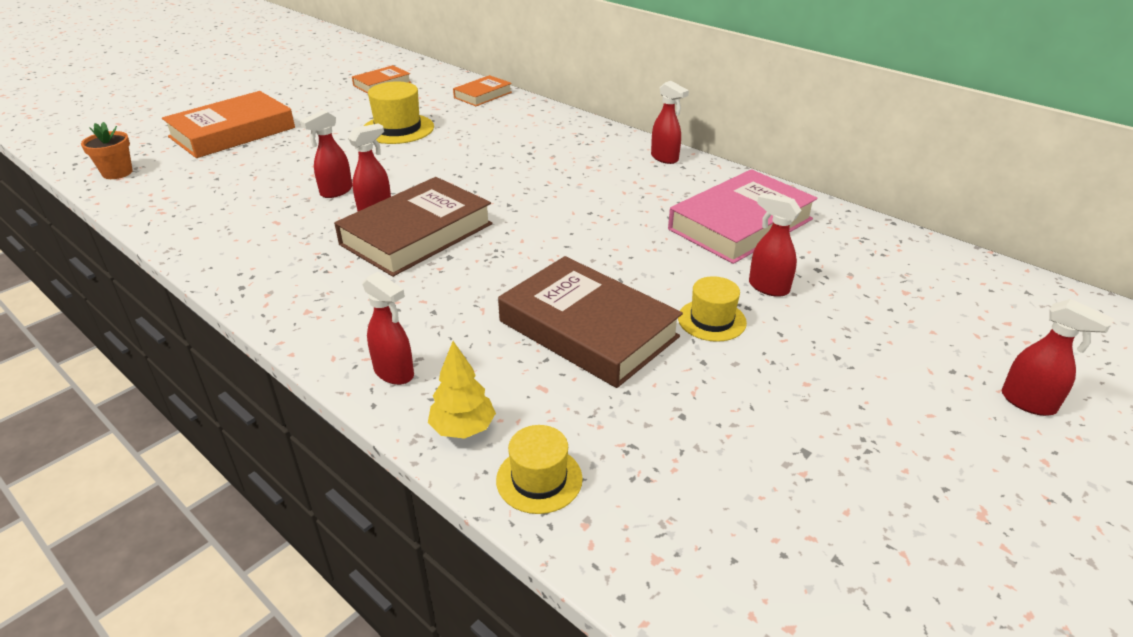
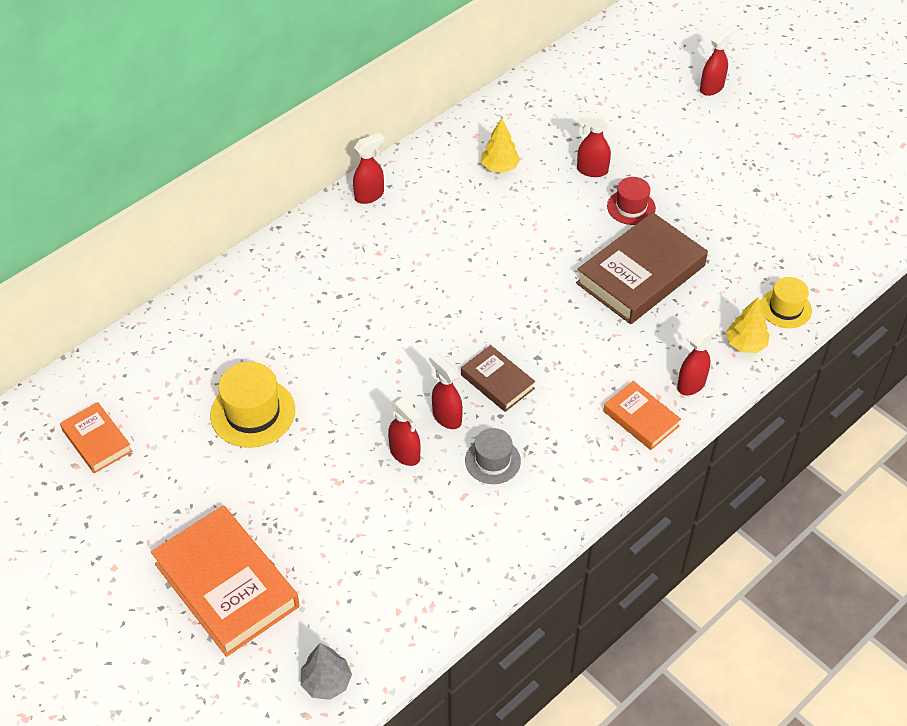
camera: 85 degrees left, 15 degrees up
orange flower pot [81,122,133,179] -> grey tree [301,643,352,700]
brown book [334,177,492,277] -> brown book [461,345,535,412], size x0.54
orange book [453,75,512,106] -> orange book moved to [603,381,681,450]
pink book [668,169,818,264] -> yellow tree [481,118,520,173]
yellow hat [678,276,747,342] -> red hat [607,177,656,225]
red spray bottle [749,193,801,297] -> red spray bottle turned 60 degrees clockwise [577,112,611,177]
none -> grey hat [465,428,521,484]

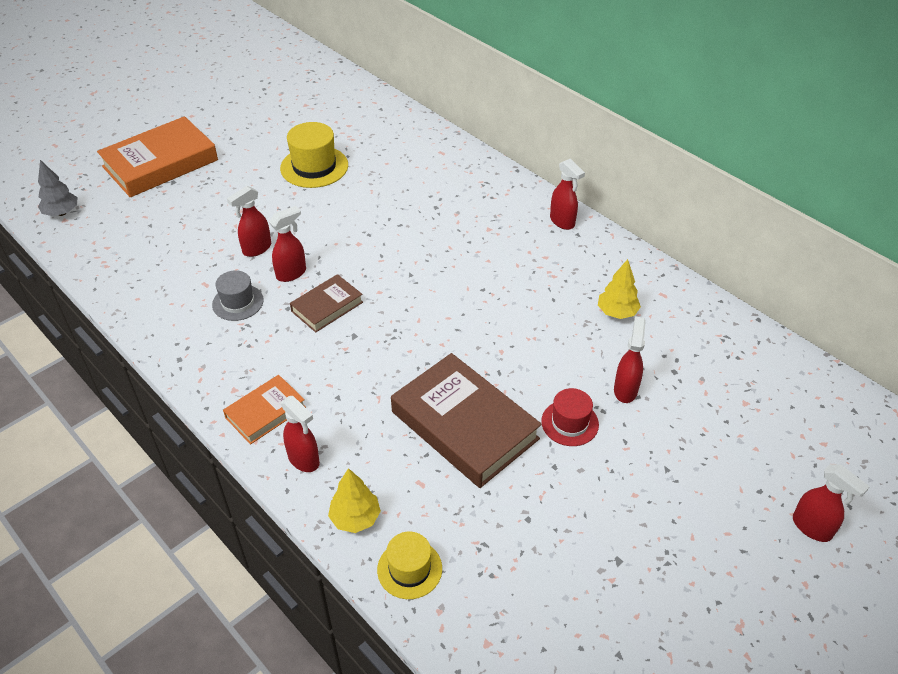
camera: 90 degrees right, 5 degrees down
orange book [60,402,132,473] -> none

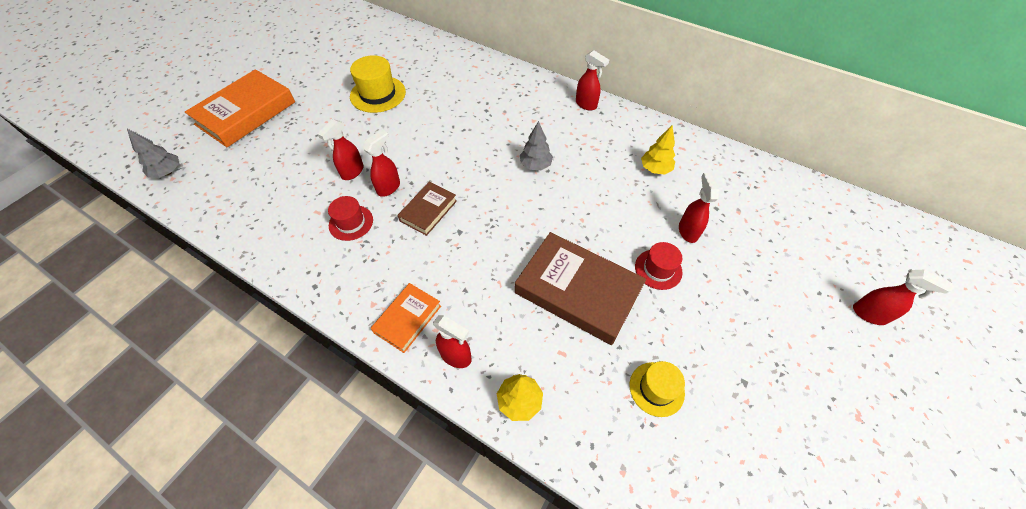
camera: 15 degrees left, 10 degrees up
grey hat [212,270,264,321] -> red hat [328,196,373,241]
yellow hat [377,532,442,599] -> yellow hat moved to [630,361,685,417]
none -> grey tree [520,121,553,170]

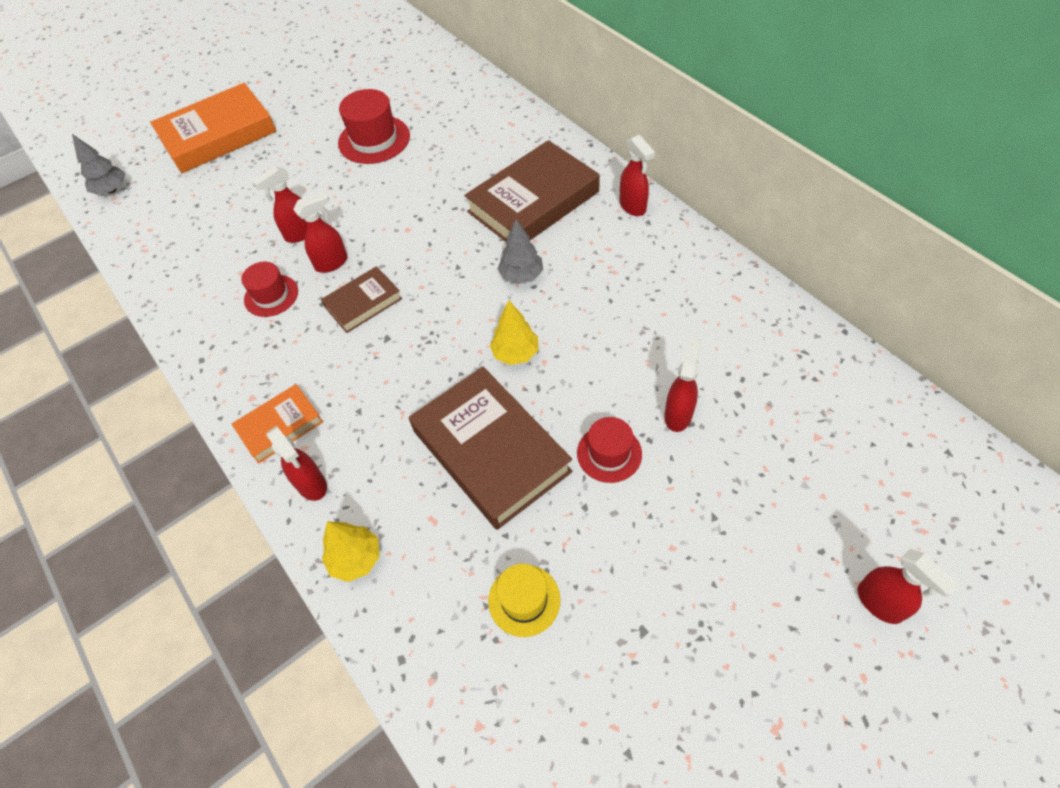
camera: 25 degrees right, 0 degrees up
yellow hat [350,55,406,113] -> red hat [338,89,410,164]
yellow tree [641,126,675,175] -> yellow tree moved to [490,300,539,365]
none -> brown book [464,140,600,242]

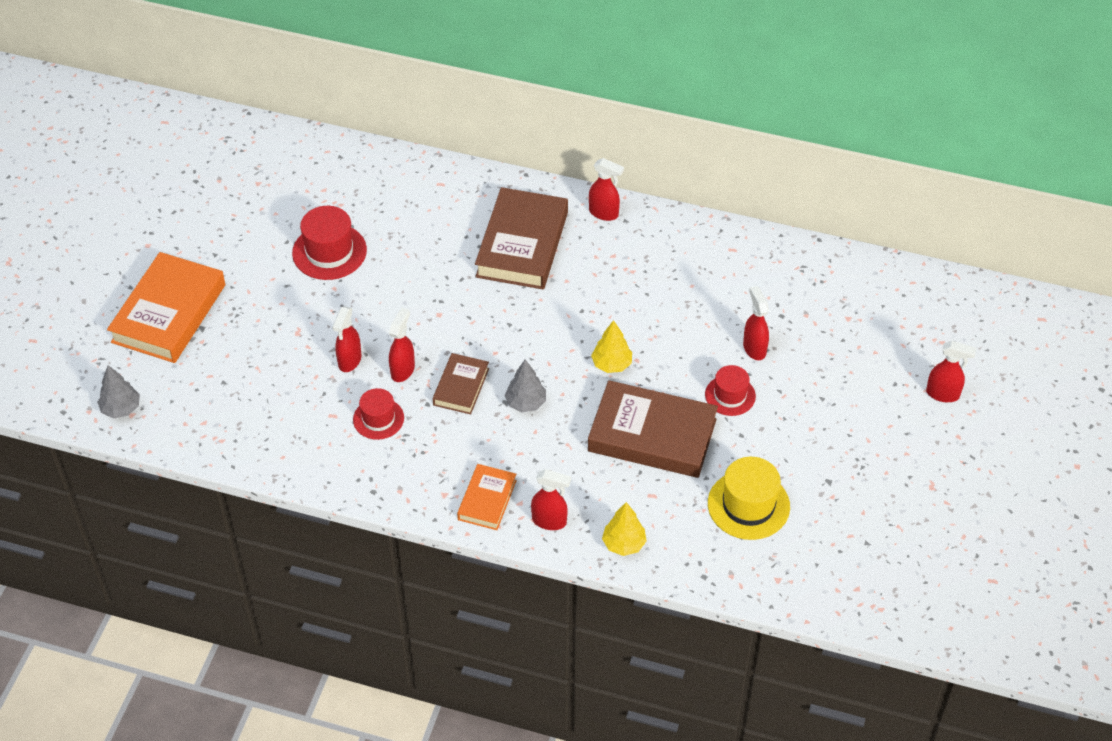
camera: 40 degrees left, 5 degrees down
yellow hat [488,564,560,637] -> yellow hat [708,457,790,540], size x1.56
grey tree [498,219,543,284] -> grey tree moved to [504,360,546,412]

